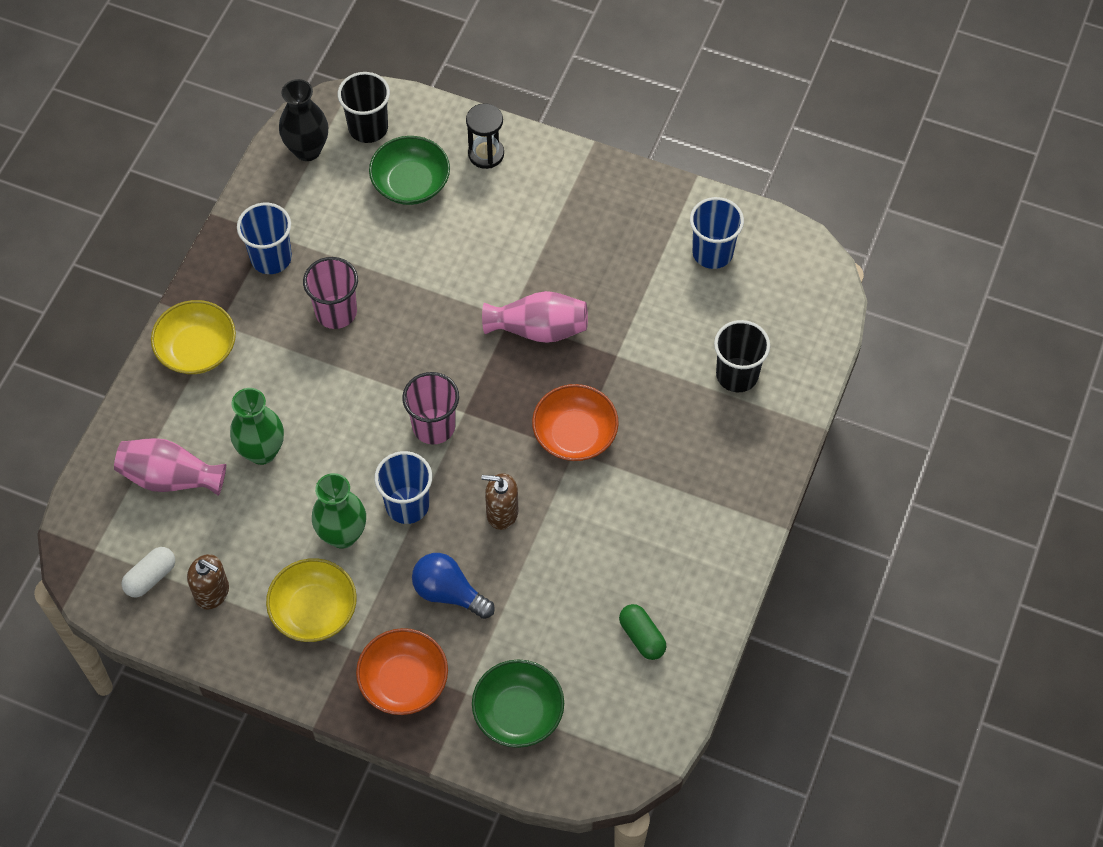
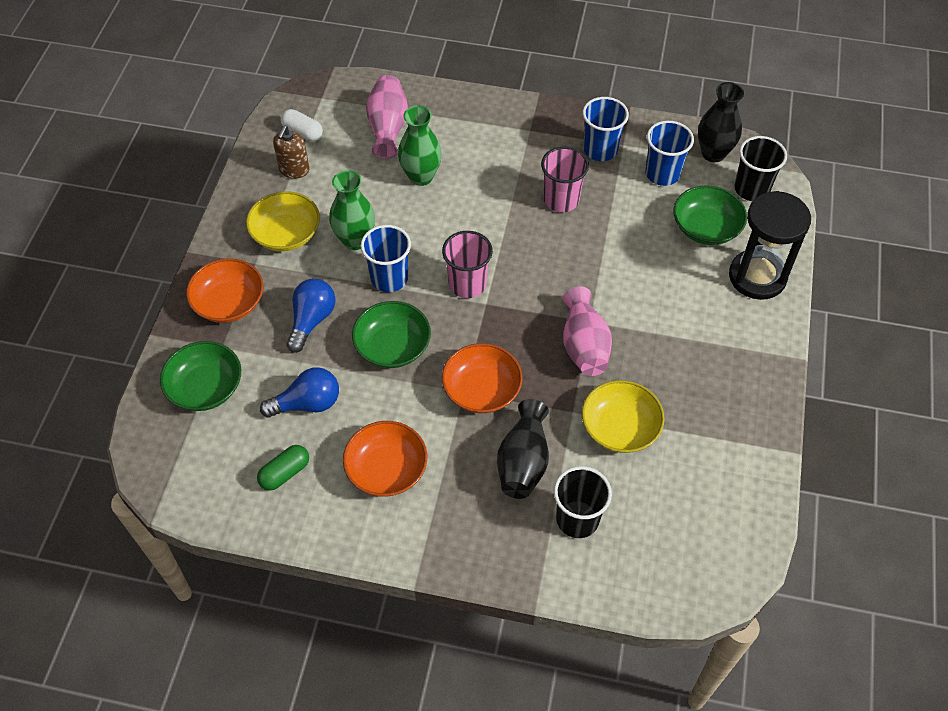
camera: 80 degrees right, 5 degrees down
yellow bowl [151,300,236,374] -> yellow bowl moved to [582,380,665,453]
black hourglass [466,103,504,169] -> black hourglass [729,191,811,300], size x1.70
brown soap dispenser [481,473,518,530] -> green bowl [352,301,431,368]
blue cup [690,197,744,269] -> blue cup moved to [645,121,694,186]
none -> blue light bulb [260,367,339,418]
none -> orange bowl [343,421,427,497]
none -> black vase [497,399,549,499]

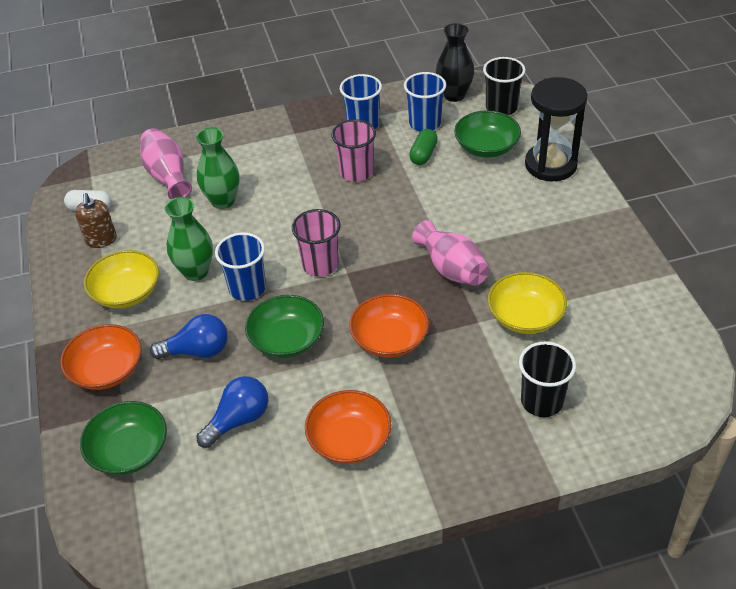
camera: 25 degrees left, 10 degrees down
green capsule [257,445,309,491] -> green capsule moved to [409,129,438,165]
blue light bulb [286,278,336,353] -> blue light bulb turned 90 degrees clockwise [150,314,228,359]
black vase [497,399,549,499] -> none

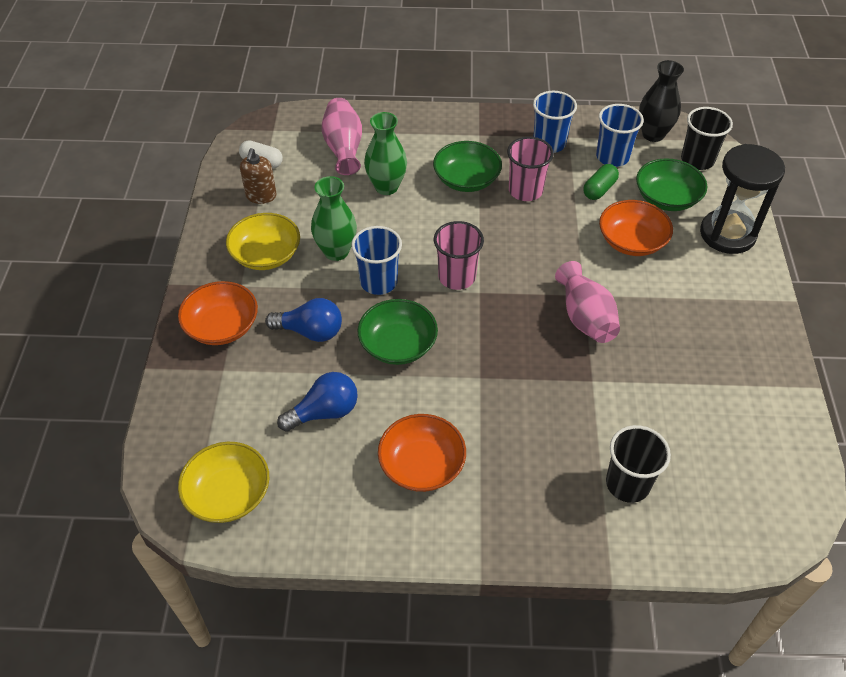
camera: 15 degrees right, 5 degrees up
green bowl [80,401,167,475] -> green bowl moved to [433,141,502,192]
orange bowl [349,294,429,358] -> orange bowl moved to [599,200,673,256]
yellow bowl [488,272,567,334] -> yellow bowl moved to [178,442,269,523]

